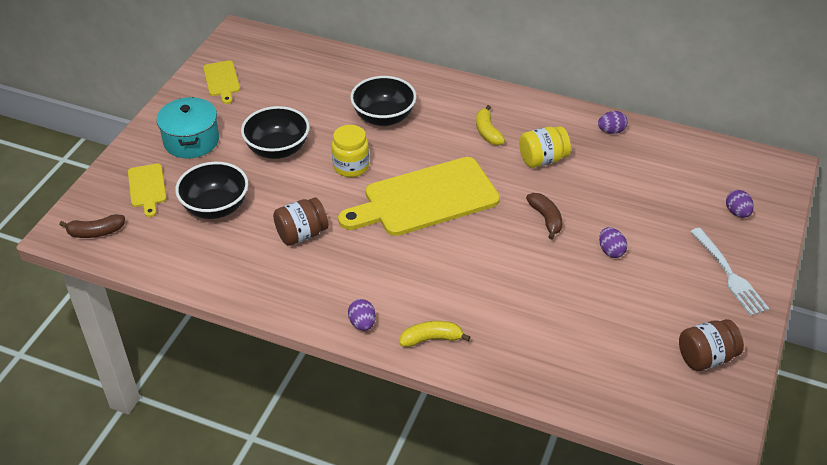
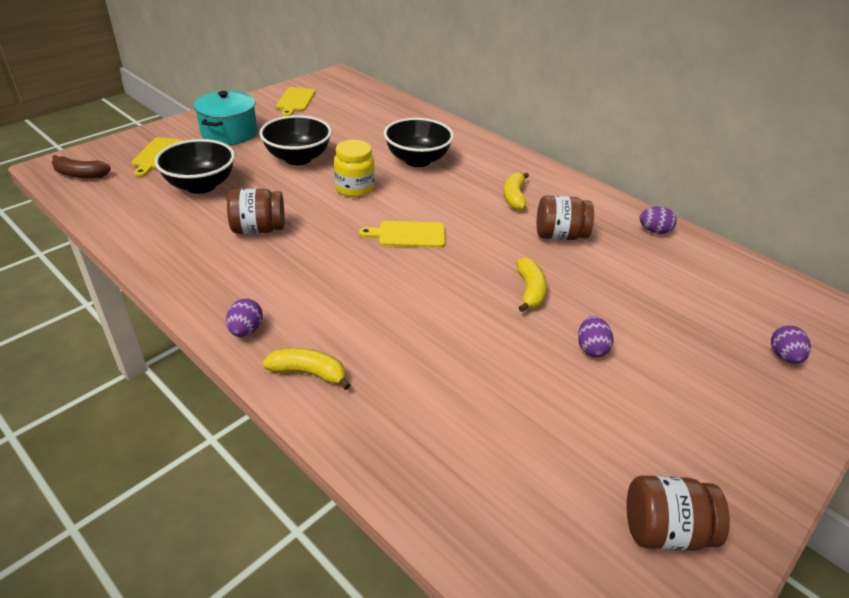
camera: 20 degrees right, 5 degrees down
yellow cutting board [338,157,500,236] -> yellow cutting board [359,221,445,248], size x0.47
yellow jar [519,126,571,168] -> brown jar [536,195,594,240]
brown banana [526,193,562,239] -> yellow banana [516,258,547,312]
white fork [690,228,770,316] -> none

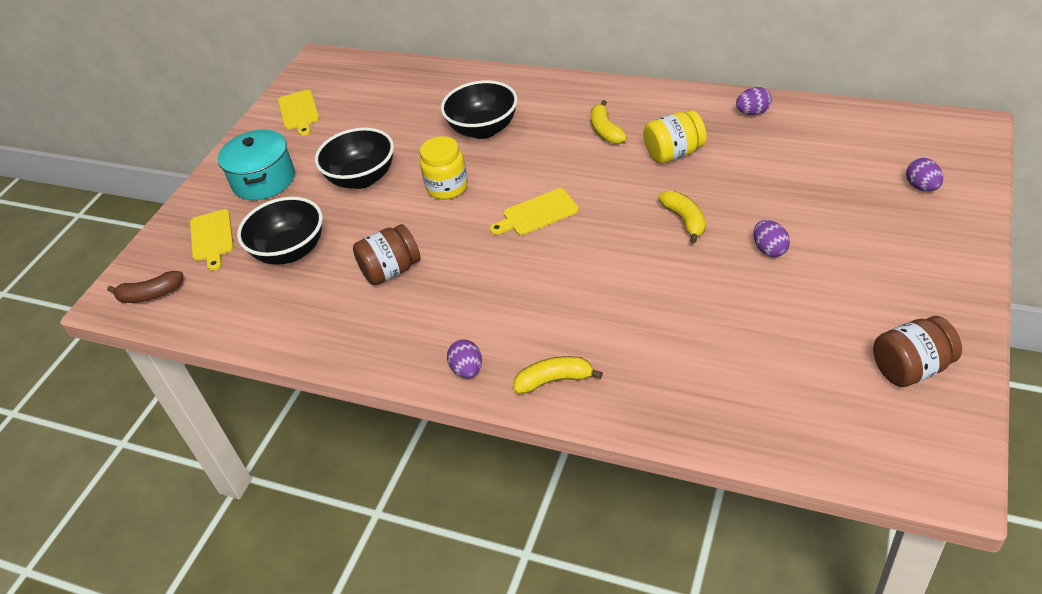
camera: 15 degrees left, 5 degrees up
brown jar [536,195,594,240] -> yellow jar [644,110,707,164]

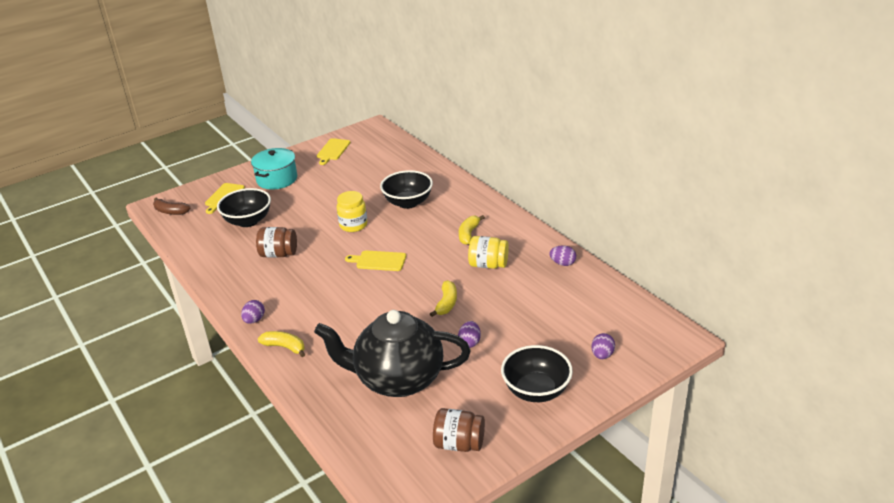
camera: 30 degrees right, 10 degrees down
black bowl [315,127,394,189] -> black bowl moved to [501,345,573,402]
none -> black teapot [314,310,471,397]

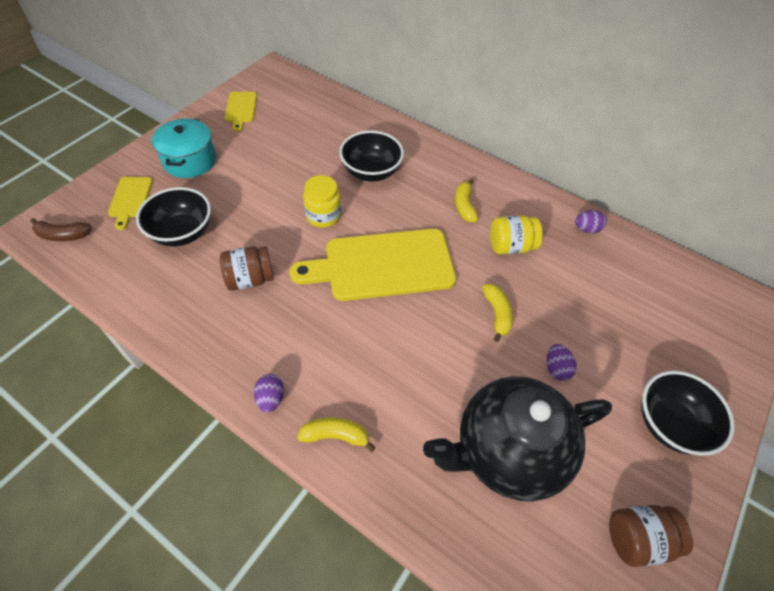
camera: 25 degrees left, 20 degrees up
yellow cutting board [345,250,406,271] -> yellow cutting board [289,229,456,301], size x2.14
purple egg [592,333,615,359] -> none

